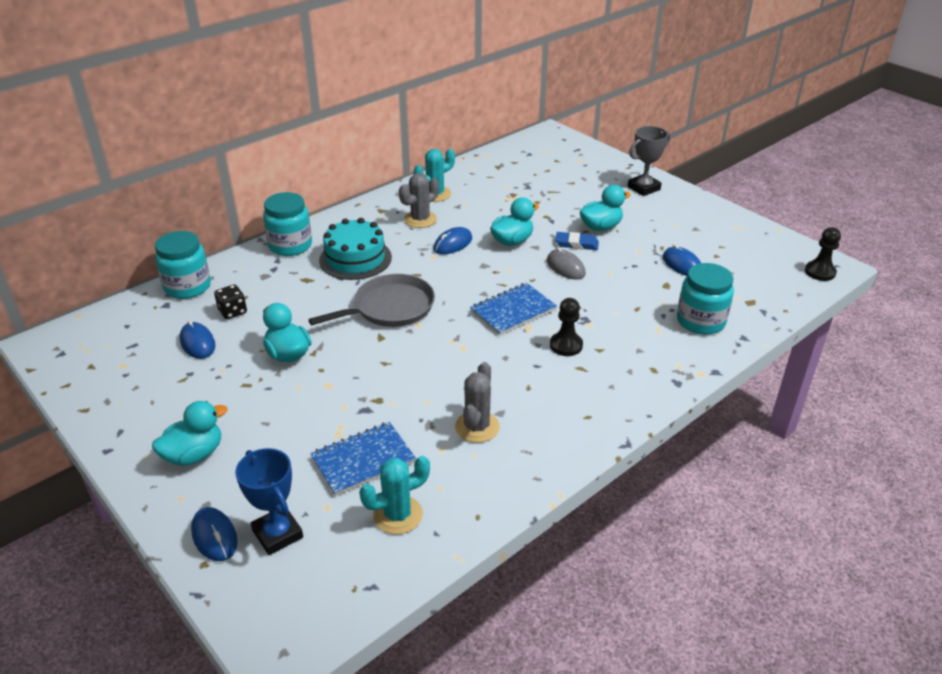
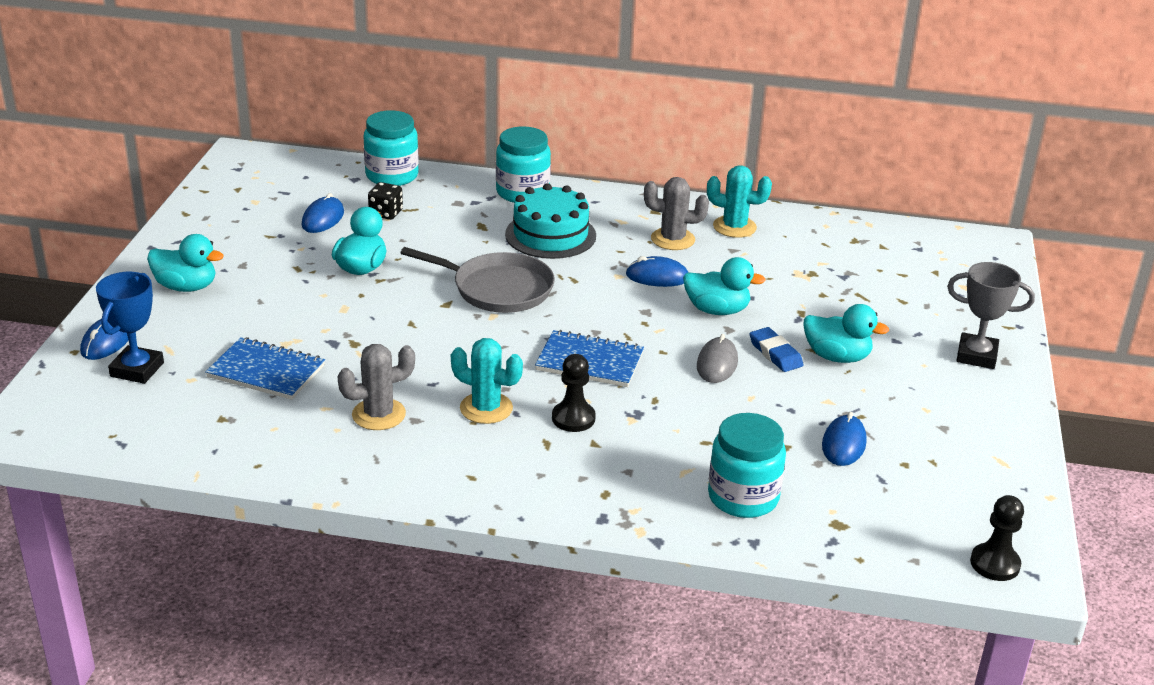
camera: 50 degrees right, 5 degrees down
turquoise cactus [359,456,430,535] -> turquoise cactus moved to [451,338,523,424]

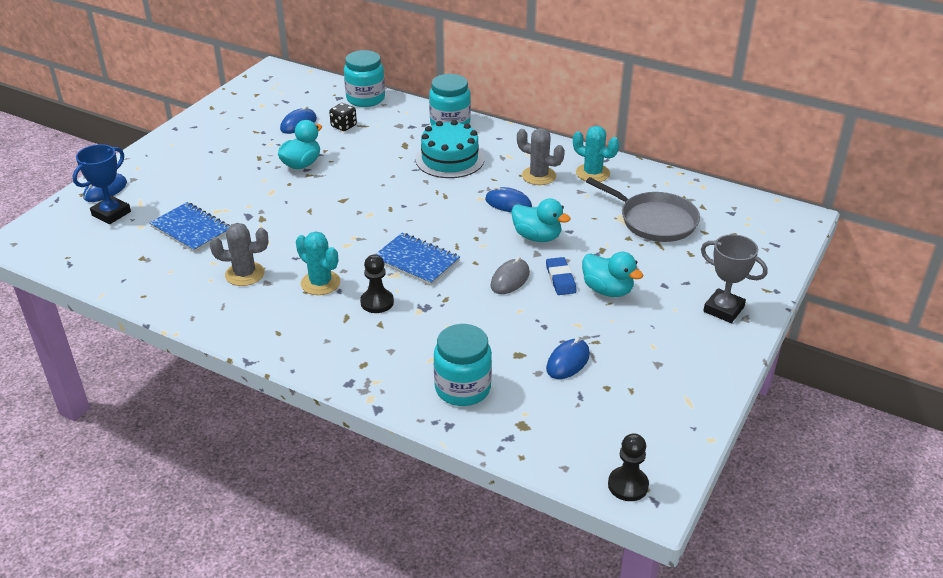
camera: 20 degrees right, 5 degrees up
turquoise duck [147,234,224,292] -> none
grey pan [401,247,555,313] -> grey pan moved to [586,177,700,242]

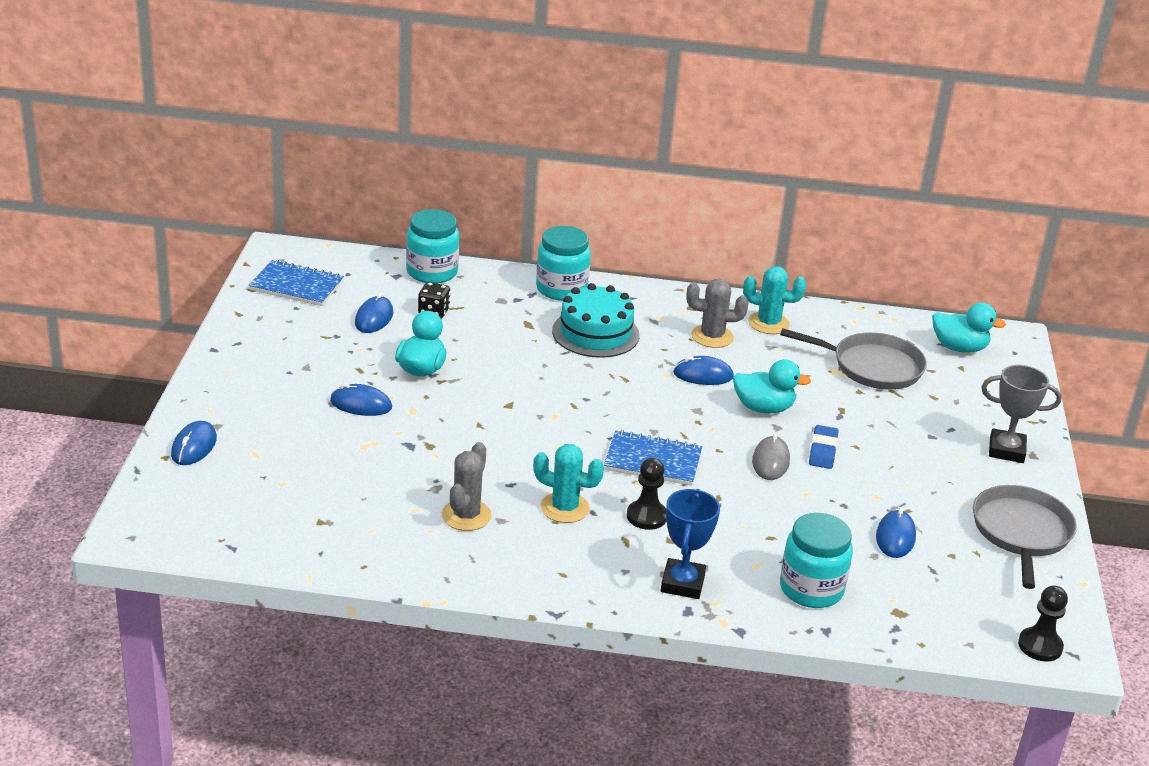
camera: 25 degrees left, 5 degrees down
blue trophy [73,144,131,224] -> blue trophy moved to [661,489,720,599]
blue notebook [149,202,230,253] -> blue notebook moved to [249,260,344,306]
grey cactus [210,223,268,286] -> grey cactus turned 45 degrees counterclockwise [442,442,492,531]
blue eraser [546,257,576,295] -> blue eraser turned 45 degrees clockwise [809,425,839,469]
turquoise duck [582,252,643,297] -> turquoise duck moved to [932,303,1006,353]
none -> blue mouse [330,383,392,416]
none -> grey pan [973,485,1077,589]

